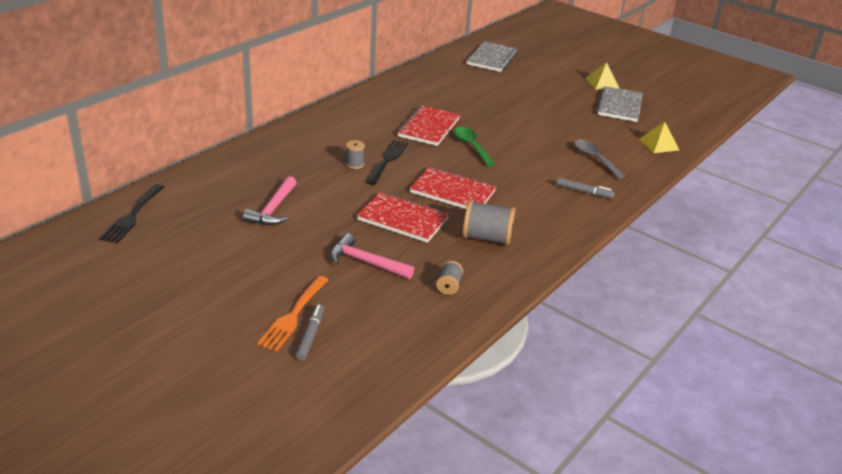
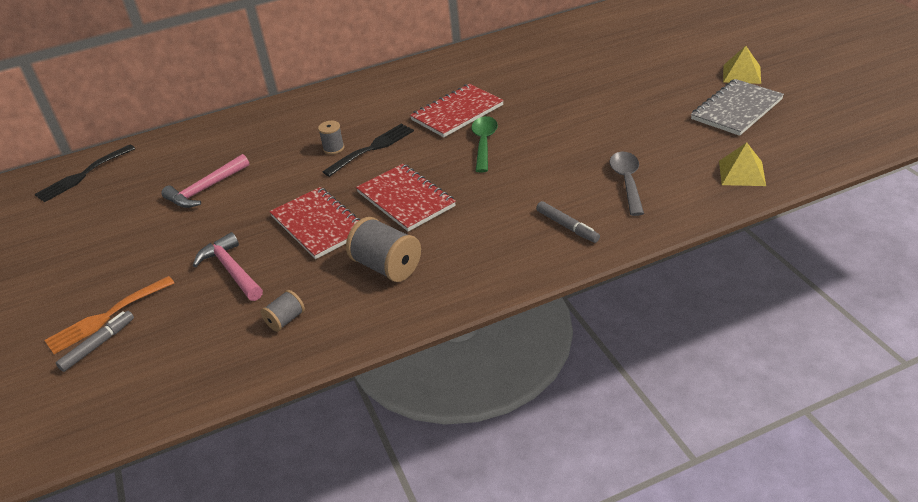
camera: 35 degrees right, 5 degrees up
grey notebook [467,41,518,72] -> none

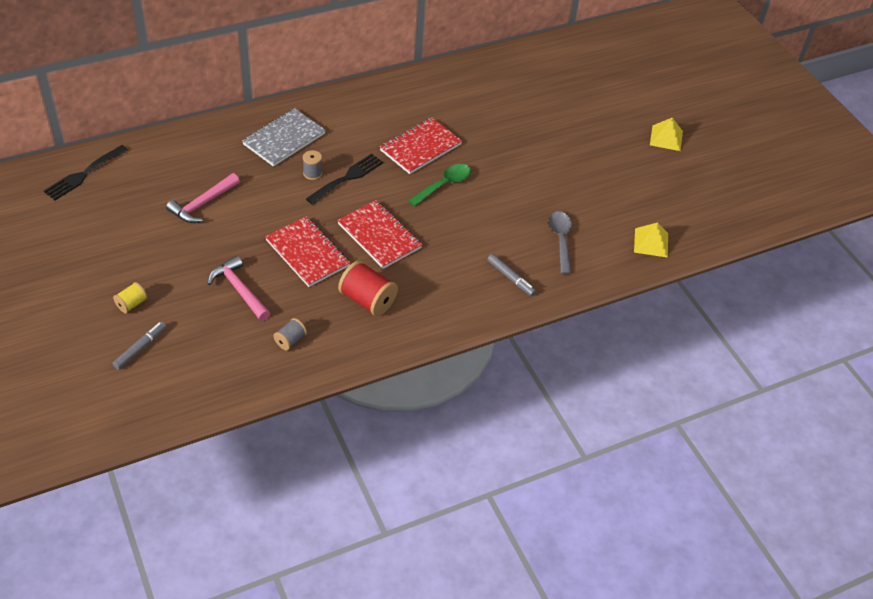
camera: 10 degrees left, 10 degrees up
orange fork [45,276,174,354] -> none
grey spool [346,217,421,282] -> red spool [338,261,398,316]
green spoon [471,116,498,173] -> green spoon turned 45 degrees clockwise [408,164,471,206]
grey notebook [691,79,784,136] -> grey notebook moved to [242,108,326,167]
none -> yellow spool [113,282,148,314]

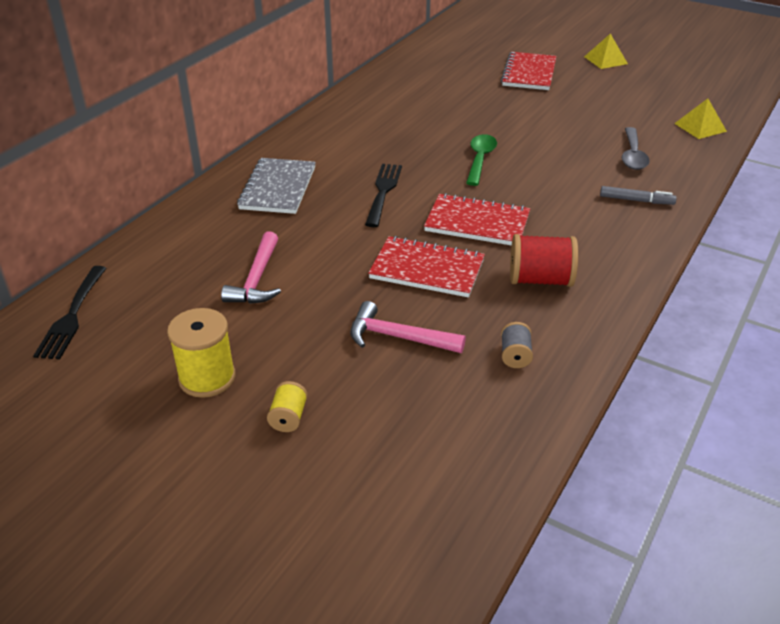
camera: 30 degrees left, 10 degrees down
grey marker [112,321,167,370] -> none
grey spool [303,150,322,180] -> none
red notebook [380,118,462,174] -> red notebook moved to [501,52,556,90]
grey spoon [549,211,572,274] -> grey spoon turned 135 degrees counterclockwise [622,127,650,170]
none -> yellow spool [167,308,235,398]

